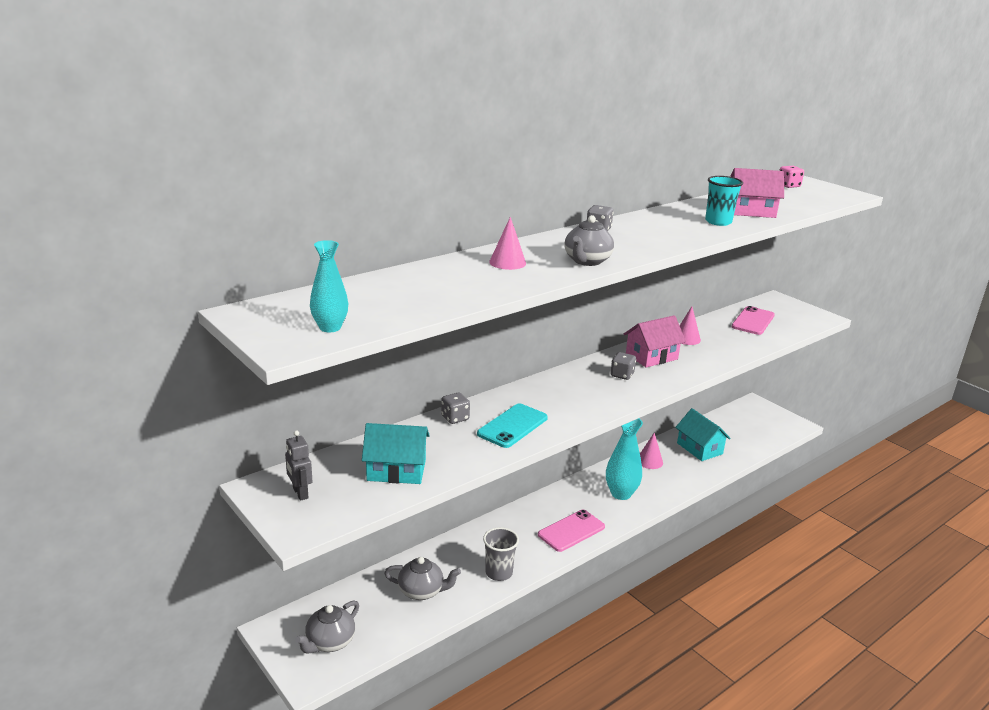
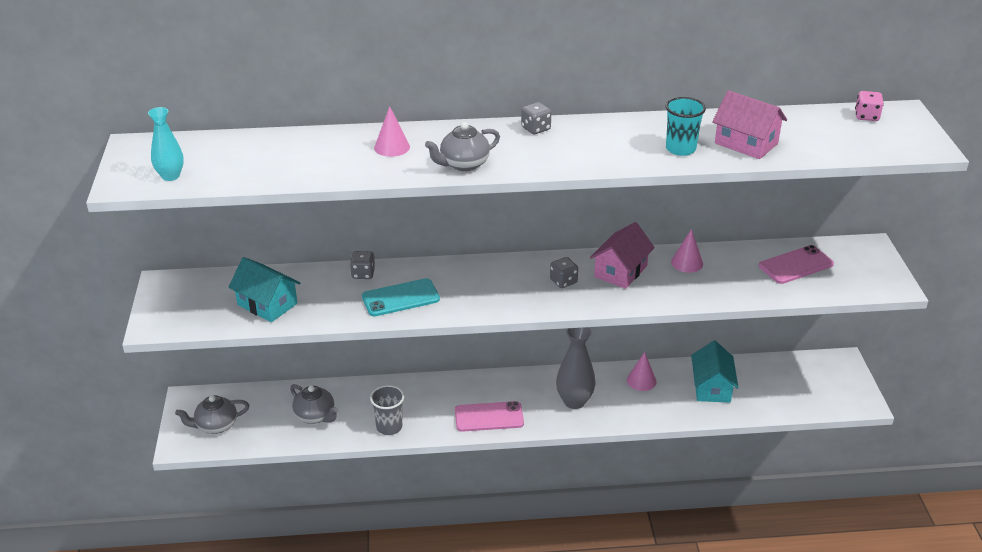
camera: 35 degrees right, 10 degrees up
grey robot [285,430,313,501] -> none
turquoise vase [606,418,643,500] -> grey vase [556,327,595,409]
pink house [624,315,686,368] -> pink house turned 60 degrees counterclockwise [590,222,655,289]

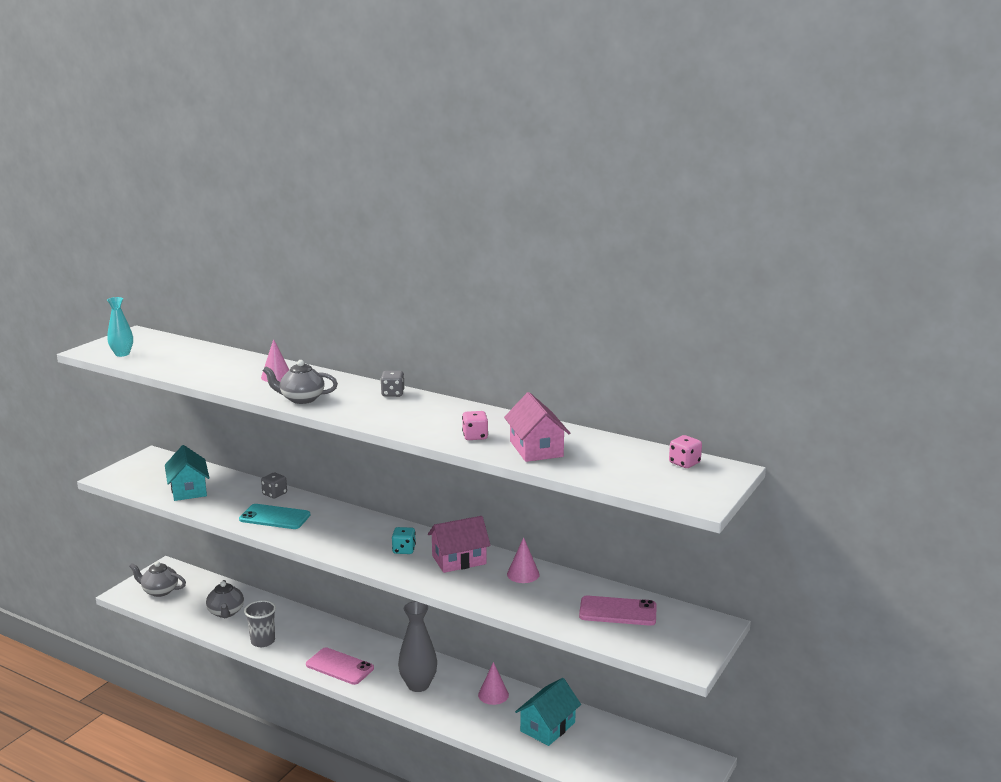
camera: 35 degrees right, 15 degrees down
grey dice [550,257,578,288] -> turquoise dice [392,527,416,554]
turquoise cup [666,97,706,156] -> pink dice [462,411,488,440]

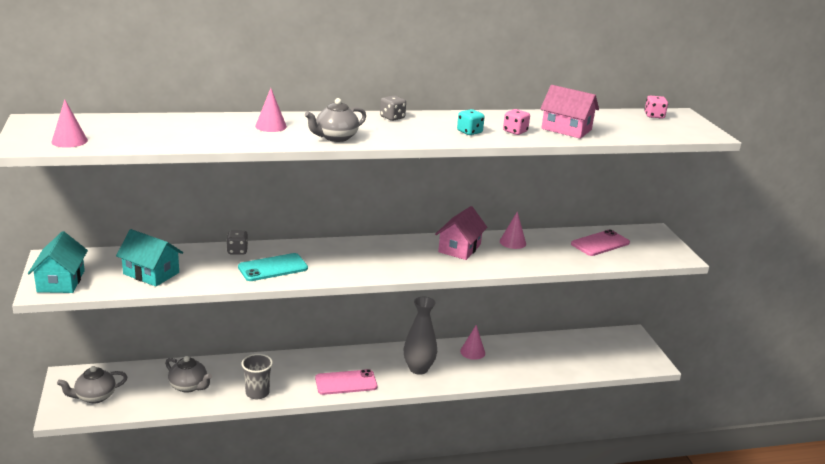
camera: 45 degrees left, 5 degrees up
turquoise vase [107,297,133,357] -> pink cone [52,99,88,148]
turquoise dice [392,527,416,554] -> turquoise dice moved to [457,109,485,135]
turquoise house [515,678,581,746] -> turquoise house moved to [28,231,88,293]

